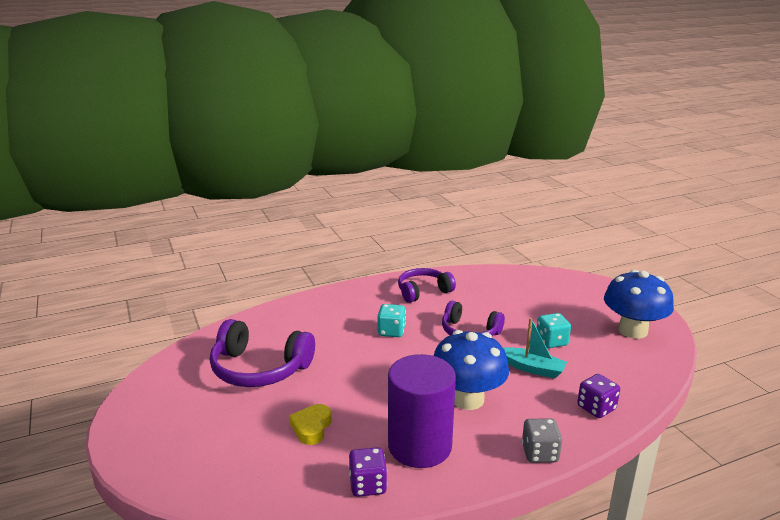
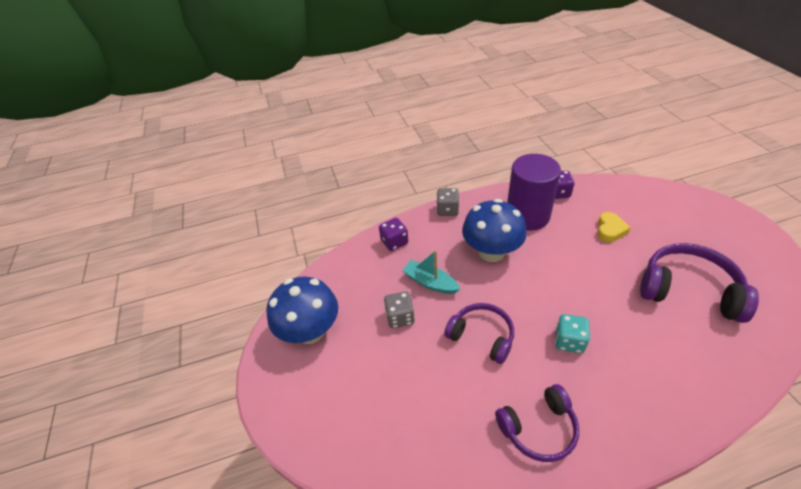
camera: 170 degrees left, 20 degrees up
turquoise dice [537,313,571,348] -> grey dice [384,292,415,328]

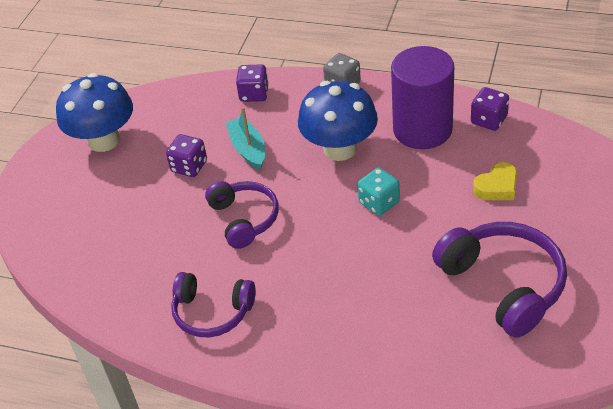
camera: 35 degrees right, 0 degrees up
grey dice [384,292,415,328] -> purple dice [166,134,207,177]
turquoise dice [555,314,590,353] -> turquoise dice moved to [358,167,400,216]

